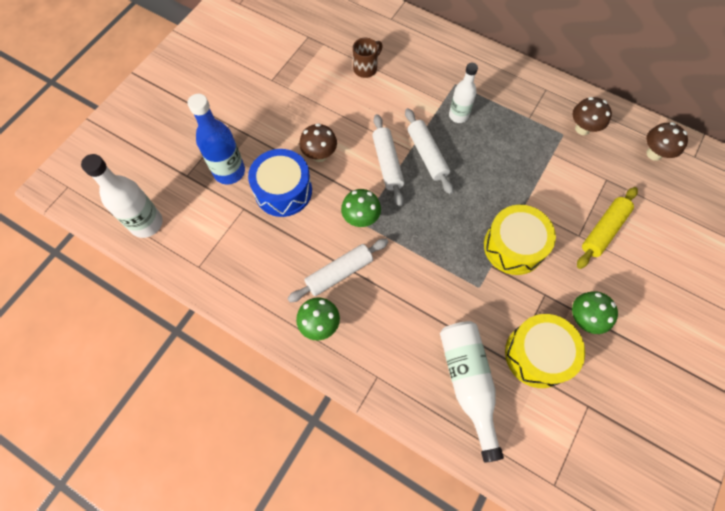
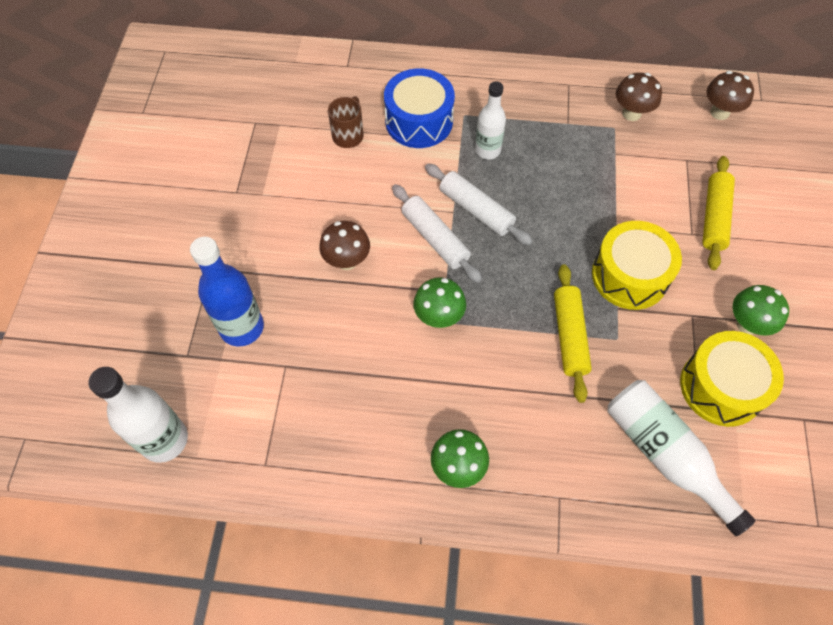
camera: 25 degrees left, 5 degrees down
blue drum [248,149,312,217] -> blue drum moved to [384,68,455,148]
white rolling pin [287,239,388,302] -> none
none -> yellow rolling pin [554,264,592,403]

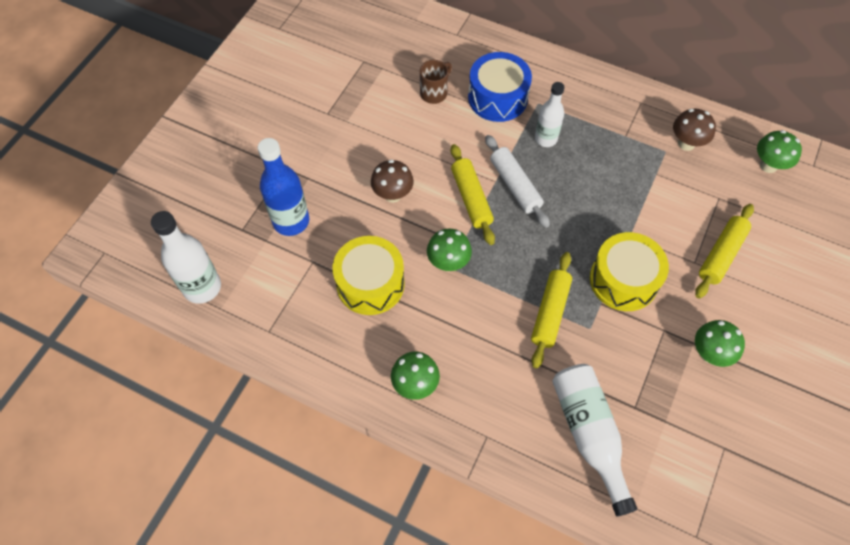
camera: 20 degrees right, 0 degrees up
white rolling pin [392,184,482,283] -> yellow rolling pin [451,144,495,245]
yellow drum [680,331,784,427] -> yellow drum moved to [332,236,405,315]
brown mushroom [706,71,754,120] -> green mushroom [757,130,802,173]

